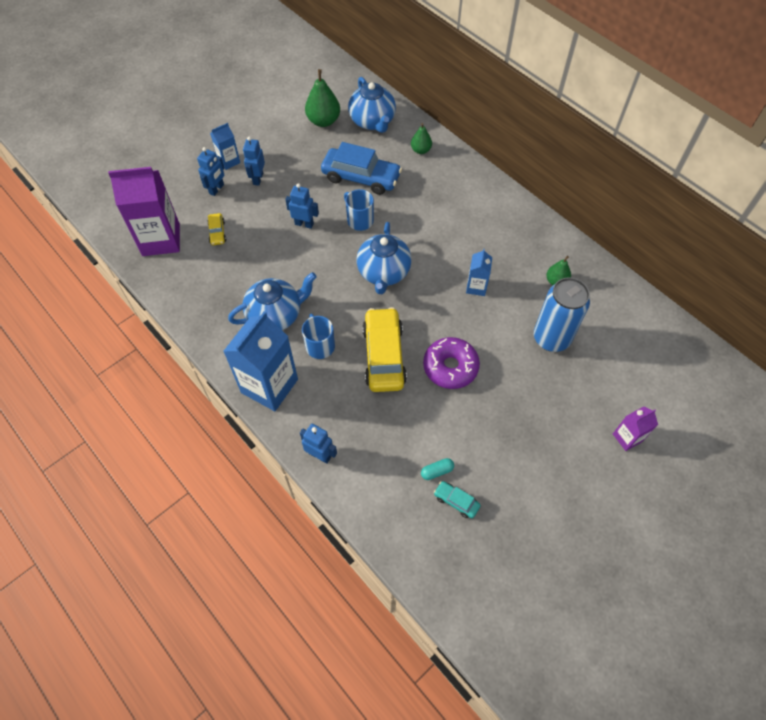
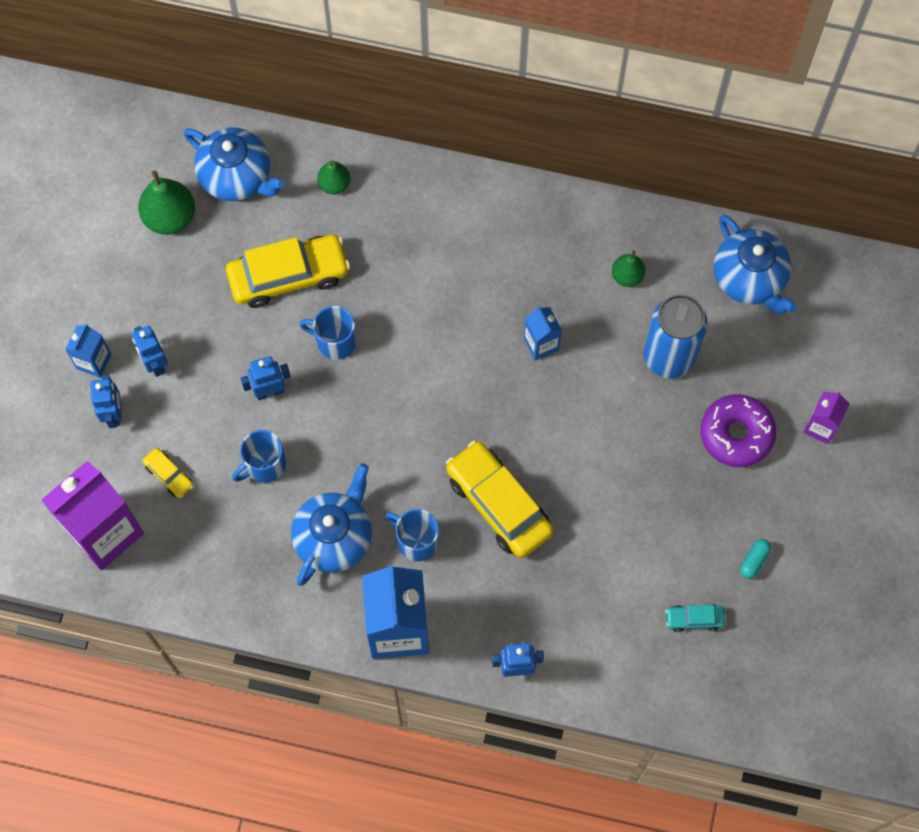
camera: 35 degrees left, 10 degrees up
blue car [321,142,402,195] -> yellow car [226,235,350,308]
blue teapot [357,222,412,294] -> blue teapot moved to [714,215,797,314]
turquoise capsule [421,458,454,480] -> turquoise capsule moved to [740,539,771,579]
purple donut [423,337,480,389] -> purple donut moved to [701,395,776,467]
none -> blue mug [232,430,286,483]

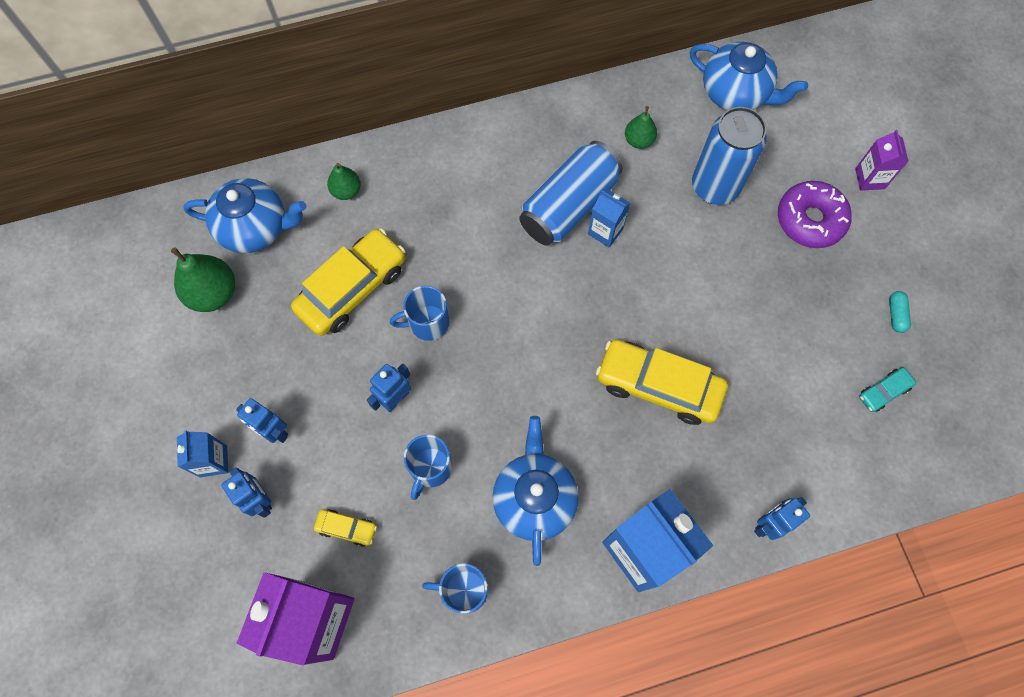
camera: 30 degrees left, 0 degrees up
blue mug [386,509,439,562] -> blue mug moved to [422,563,488,614]
none -> blue can [519,141,623,246]

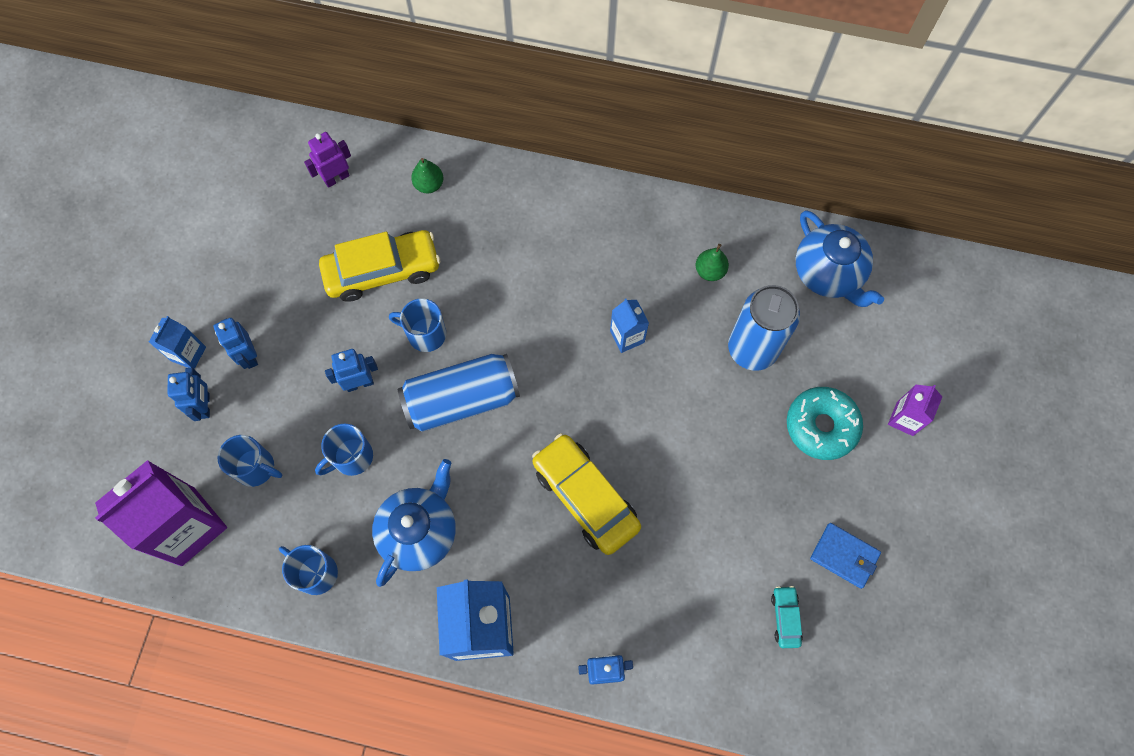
camera: 30 degrees right, 0 degrees up
green pear [171,248,235,312] -> none
blue teapot [183,178,306,253] -> purple robot [304,132,351,188]
yellow car [314,509,377,547] -> blue mug [217,435,282,487]
blue can [519,141,623,246] -> blue can moved to [398,354,520,432]
purple donut [778,181,852,248] -> turquoise donut [787,387,863,460]
turquoise car [859,367,916,412] -> turquoise car turned 90 degrees clockwise [771,586,803,648]
turquoise capsule [889,291,911,333] -> blue wallet [810,523,881,589]

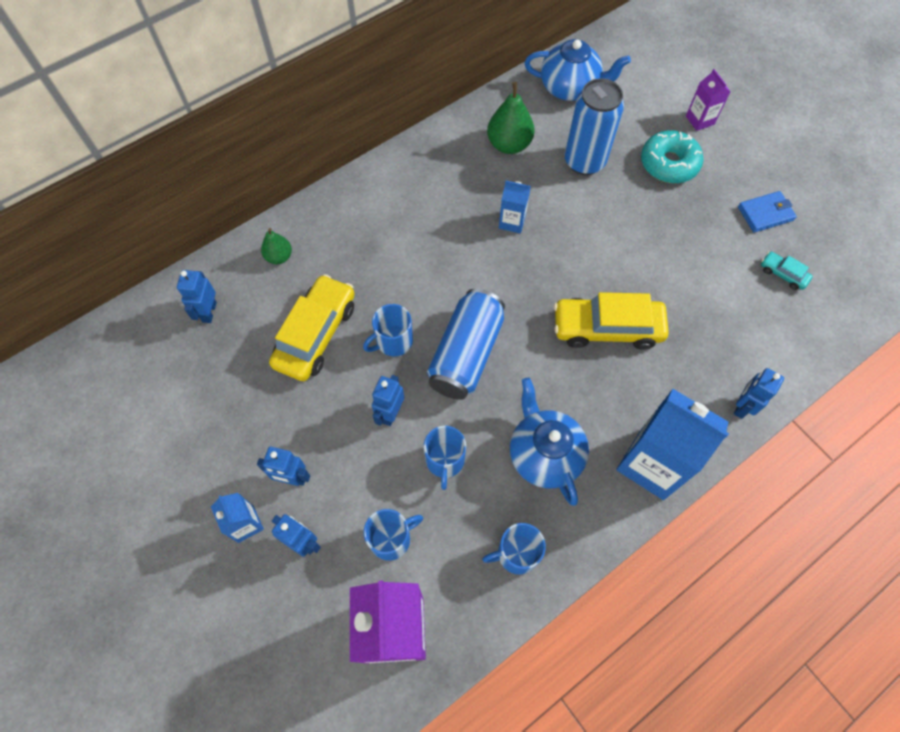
camera: 50 degrees left, 5 degrees down
purple robot [304,132,351,188] -> blue robot [177,270,217,323]
green pear [696,244,729,281] -> green pear [487,82,535,154], size x1.68

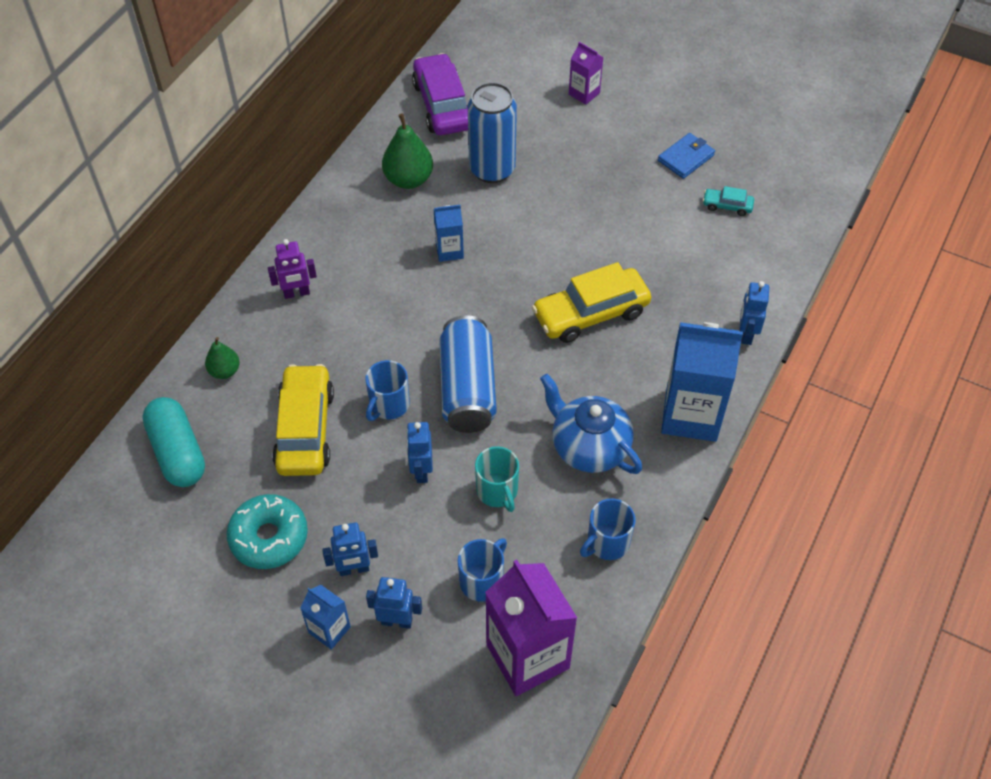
camera: 25 degrees left, 10 degrees down
blue robot [177,270,217,323] -> turquoise capsule [142,397,205,487]
blue mug [424,426,466,490] -> turquoise mug [475,446,519,512]
blue teapot [525,39,631,101] -> purple car [412,53,468,135]
turquoise donut [641,130,703,183] -> turquoise donut moved to [226,494,308,569]
none -> purple robot [268,239,317,299]

